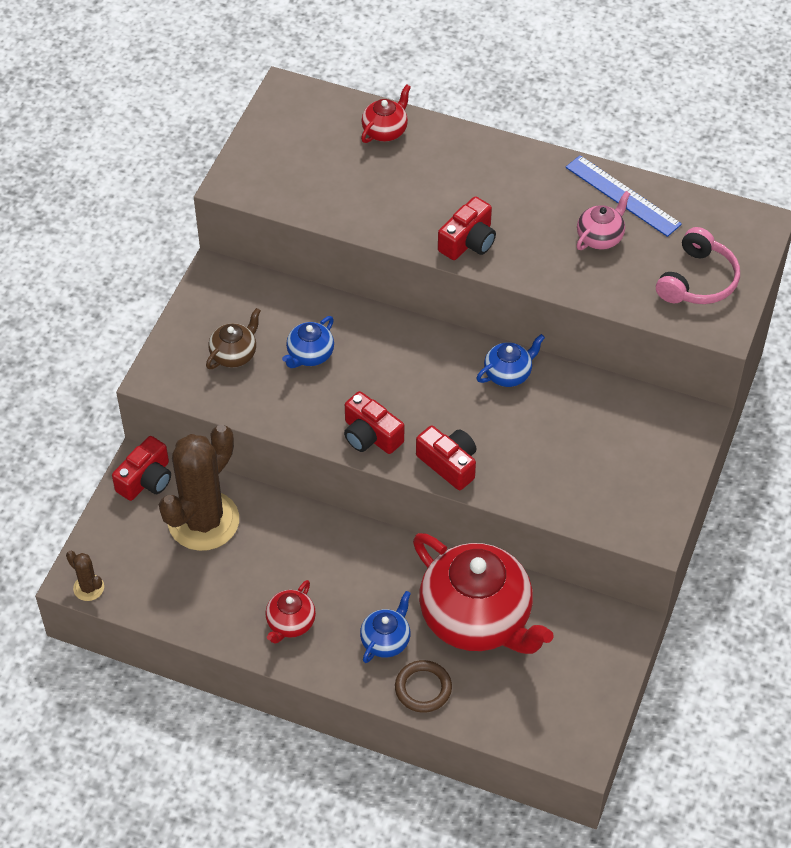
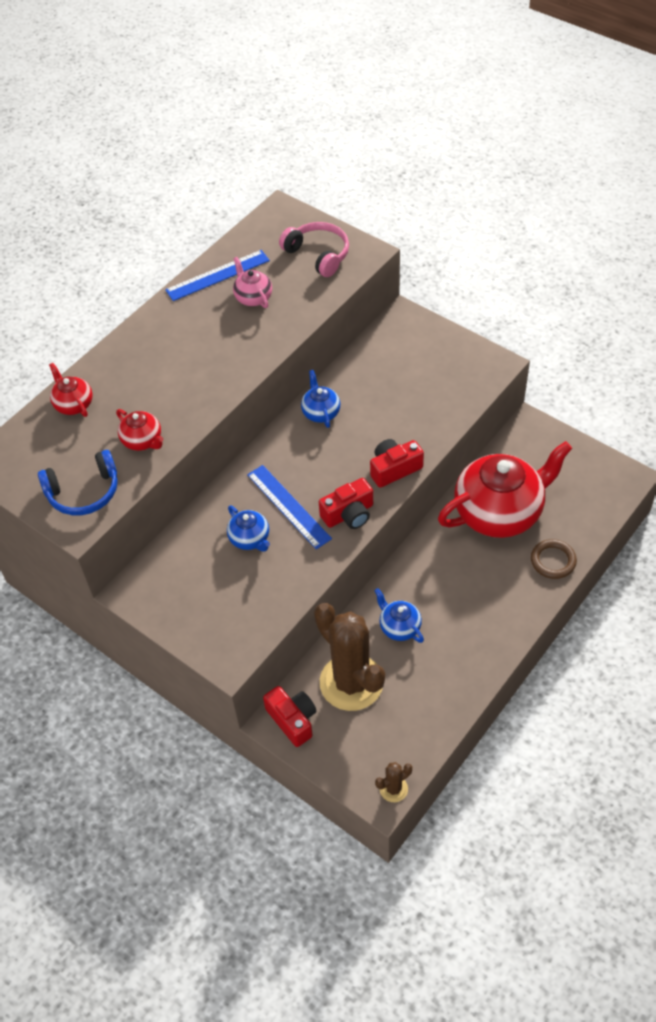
camera: 70 degrees left, 0 degrees up
brown teapot [206,308,261,369] -> none
red teapot [266,580,316,644] -> red teapot moved to [116,409,163,451]
blue teapot [360,591,411,663] -> blue teapot moved to [375,588,424,643]
red camera [438,196,496,260] -> none
none -> blue headphones [38,450,118,515]
none -> blue ruler [247,465,332,549]

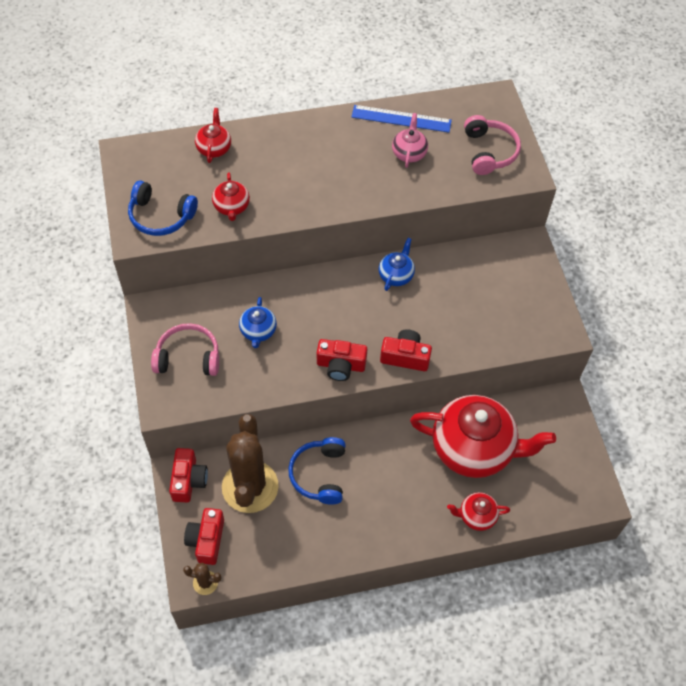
camera: 35 degrees right, 5 degrees up
blue ruler [247,465,332,549] -> none
blue teapot [375,588,424,643] -> blue headphones [288,437,346,505]
brown ring [531,539,577,579] -> red teapot [447,492,510,531]
none -> pink headphones [151,323,219,376]
none -> red camera [184,508,224,565]

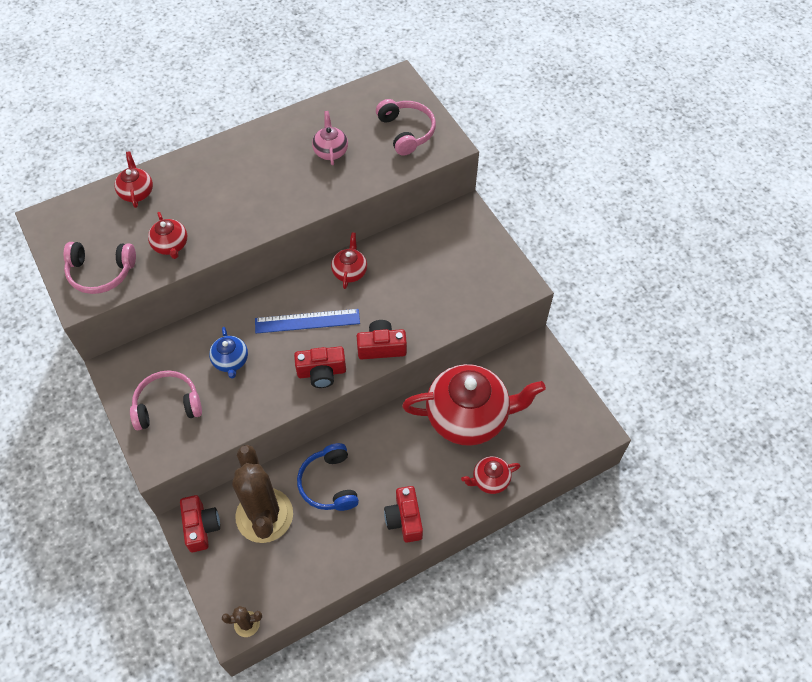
camera: 15 degrees left, 0 degrees up
blue headphones [128,181,198,236] -> pink headphones [64,242,136,294]
red camera [184,508,224,565] -> red camera moved to [384,486,423,542]
blue ruler [351,105,452,133] -> blue ruler moved to [255,309,360,333]
blue teapot [379,238,415,291] -> red teapot [331,232,367,289]

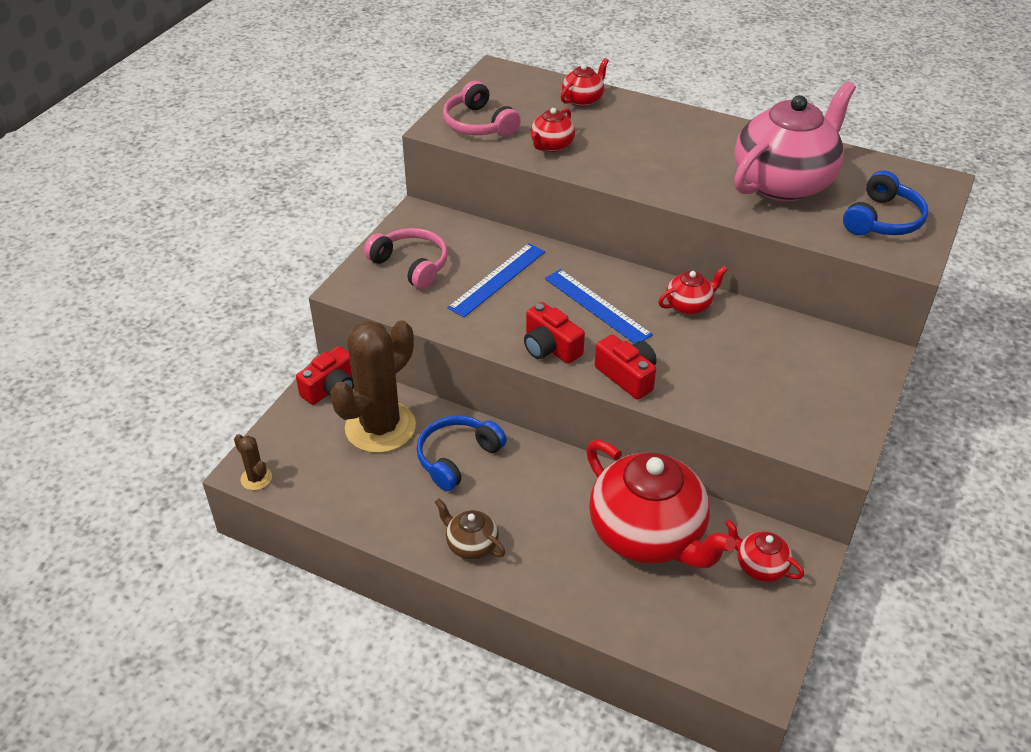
camera: 55 degrees right, 15 degrees down
blue teapot [209,327,248,378] -> blue ruler [447,243,545,317]
pink teapot [312,111,348,165] -> pink teapot [734,81,856,201], size x2.25
pink headphones [376,99,436,156] -> blue headphones [843,170,928,235]
red camera [384,486,423,542] -> brown teapot [435,498,505,560]
red teapot [461,456,520,494] -> red teapot moved to [725,520,804,582]

